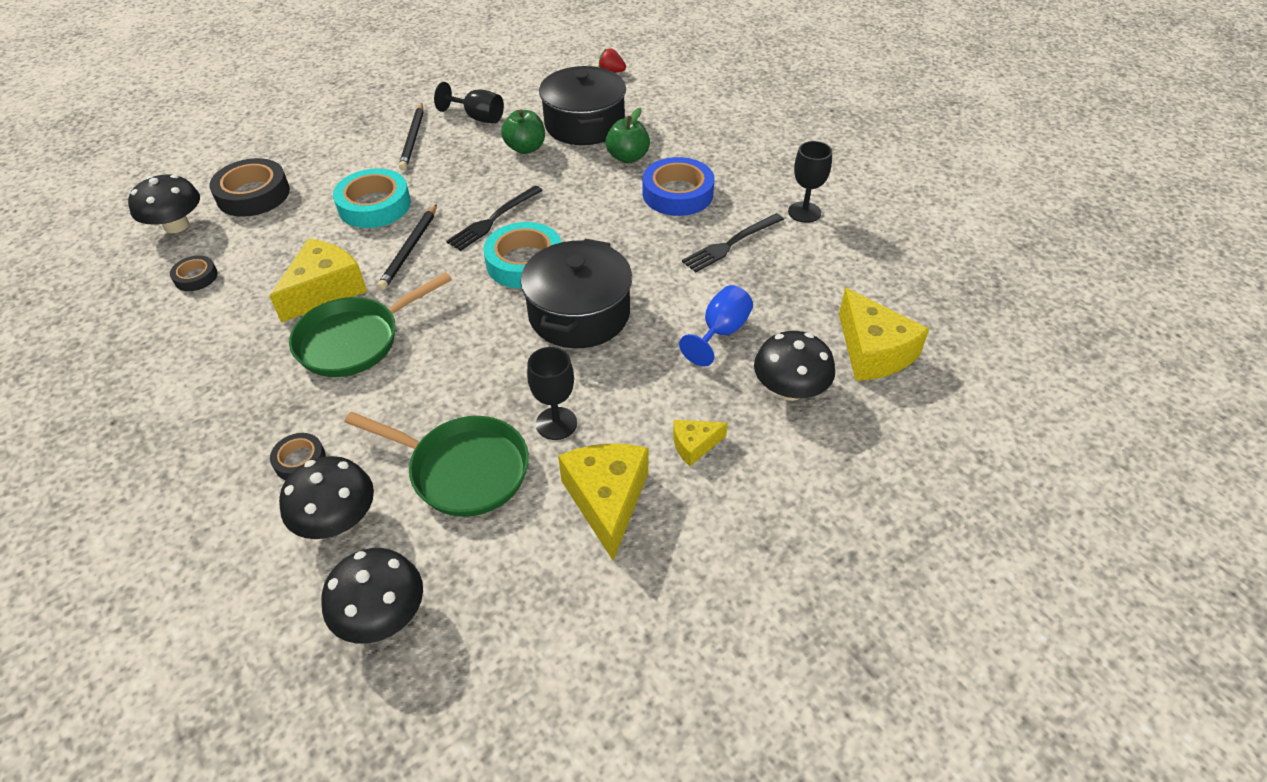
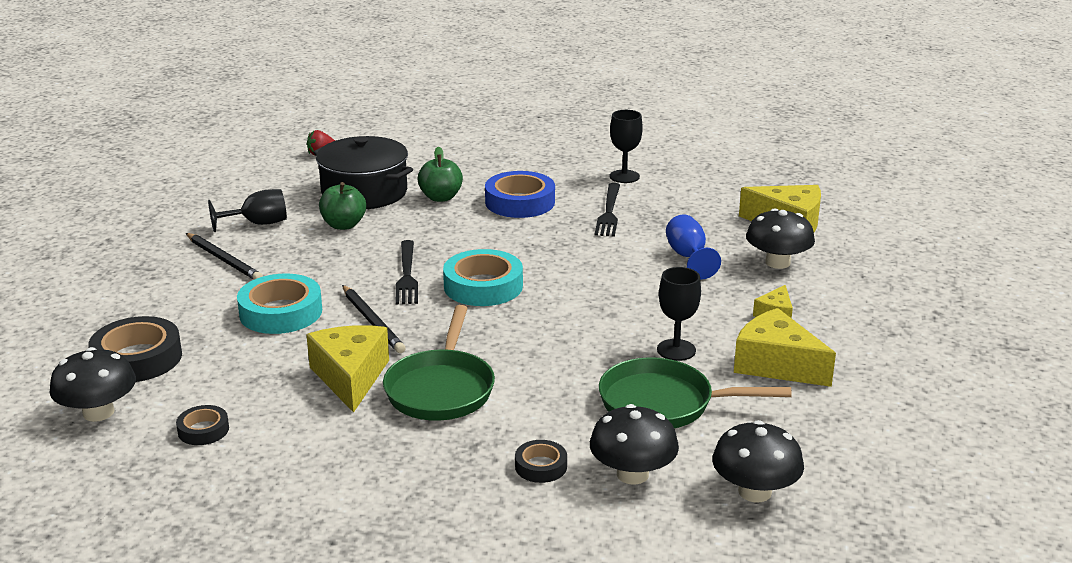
camera: 45 degrees left, 20 degrees down
green pan [344,412,529,517] -> green pan turned 150 degrees counterclockwise [599,357,791,428]
black pot [521,239,632,348] -> none

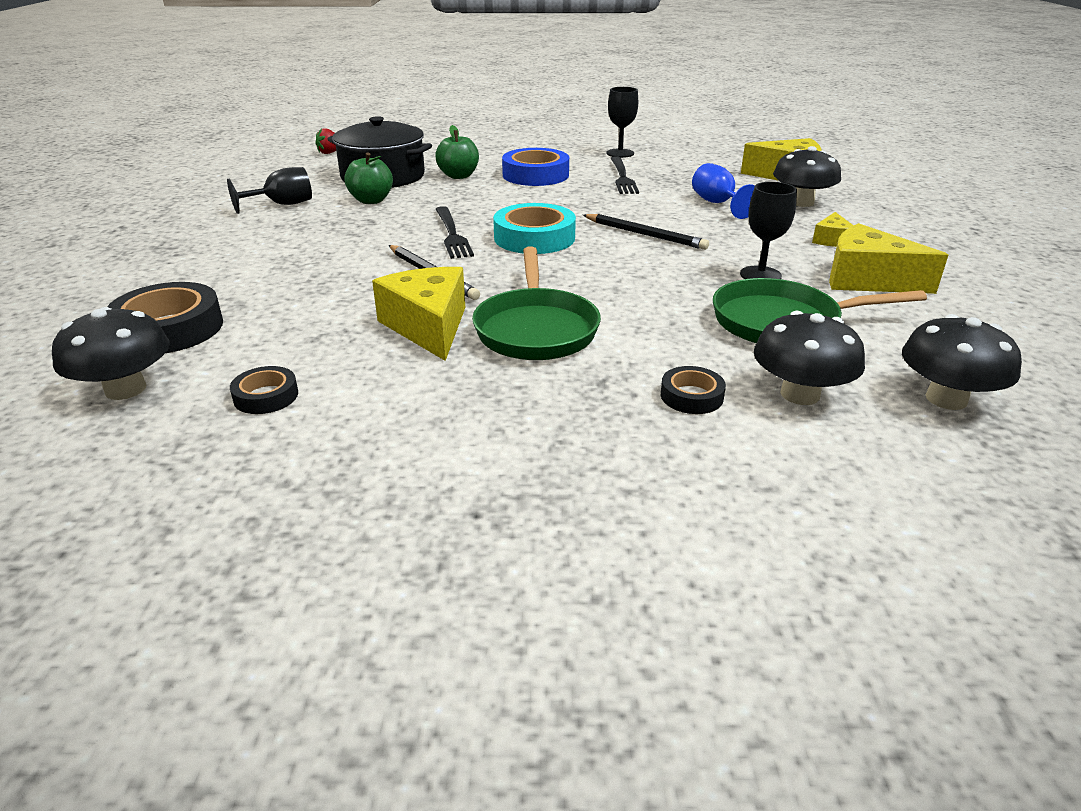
camera: 10 degrees left, 5 degrees up
black pencil [186,233,263,280] -> black pencil moved to [583,214,709,250]
turquoise tape [237,273,322,334] -> none

